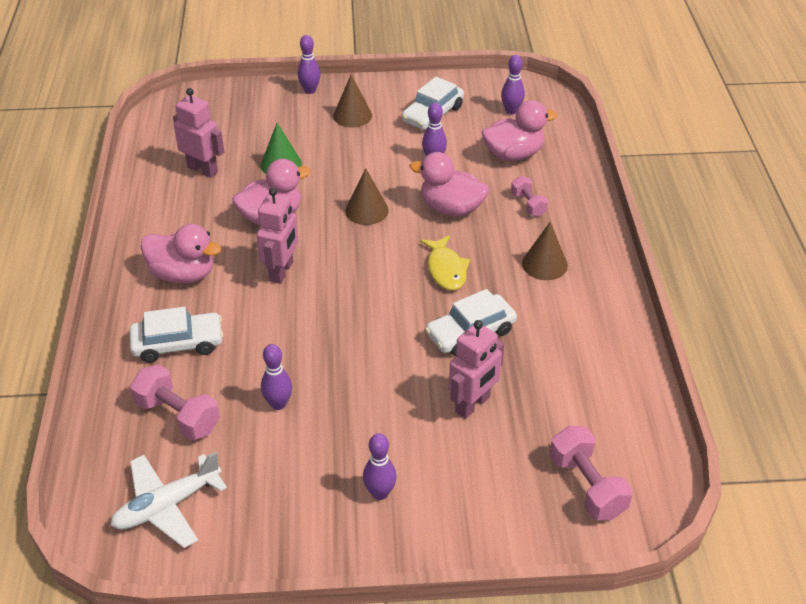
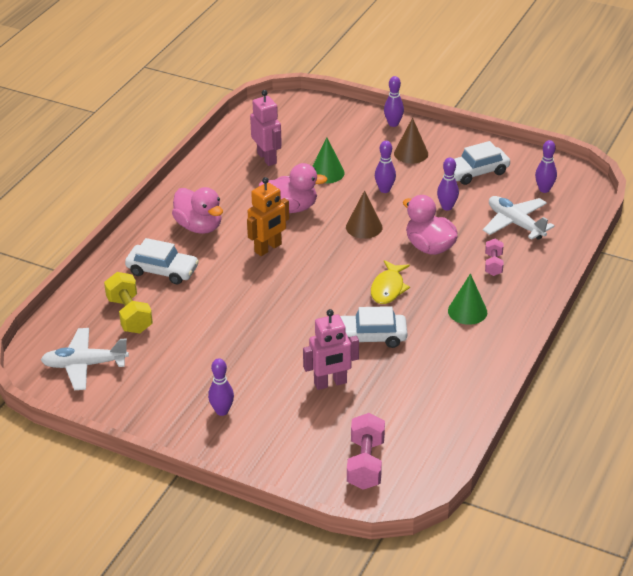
camera: 30 degrees right, 5 degrees down
pink dumbbell [130,364,220,440] -> yellow dumbbell [104,272,153,334]
pink robot [257,188,298,284] -> orange robot [247,177,289,256]
purple bowling pin [261,344,292,410] -> purple bowling pin moved to [375,141,396,193]
pink duck [482,100,557,161] -> white plane [483,196,555,240]
brown cone [522,221,568,280] -> green cone [448,274,487,325]

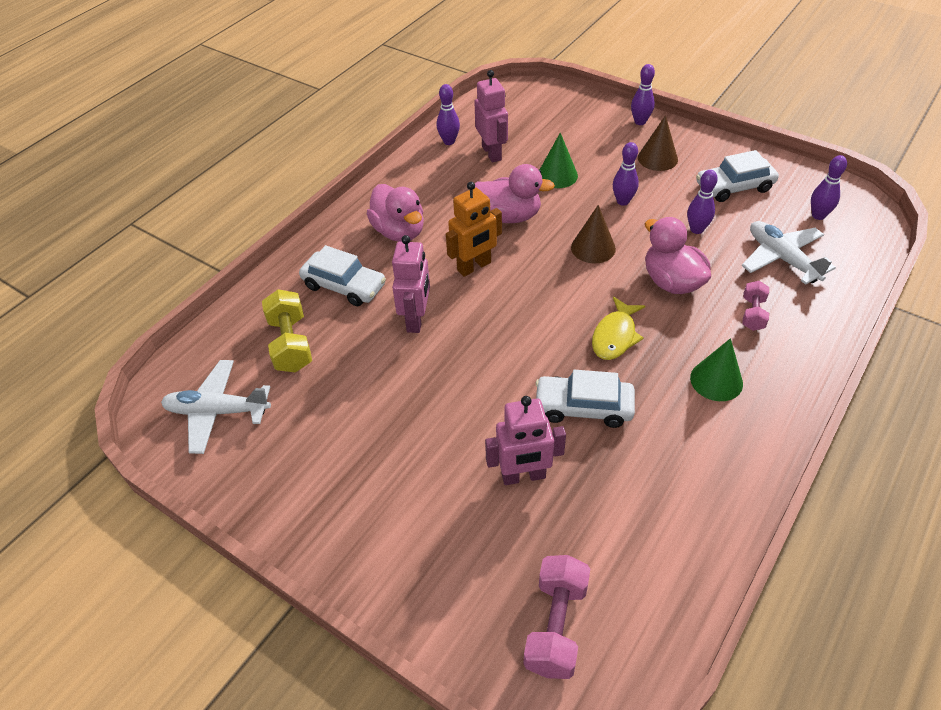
camera: 10 degrees right, 10 degrees up
purple bowling pin [208,358,234,416] -> purple bowling pin moved to [437,84,460,145]
none -> pink robot [392,235,430,333]

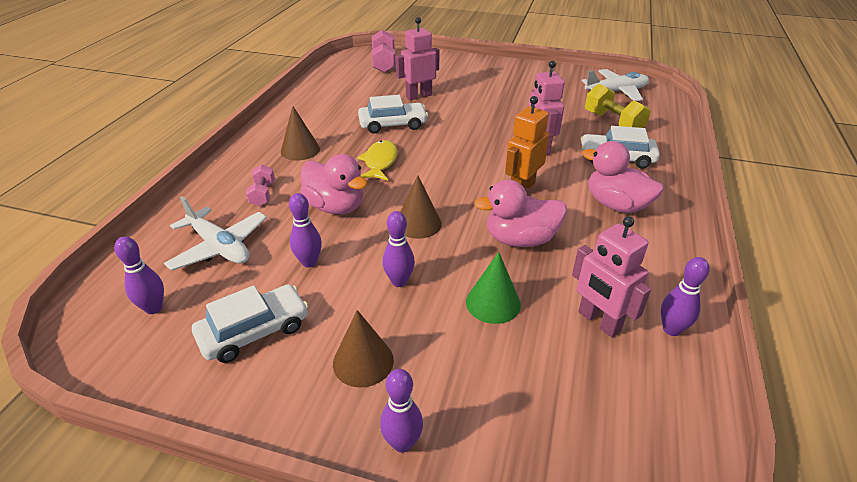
camera: 160 degrees right, 10 degrees down
green cone [690,338,743,401] -> brown cone [281,106,320,161]

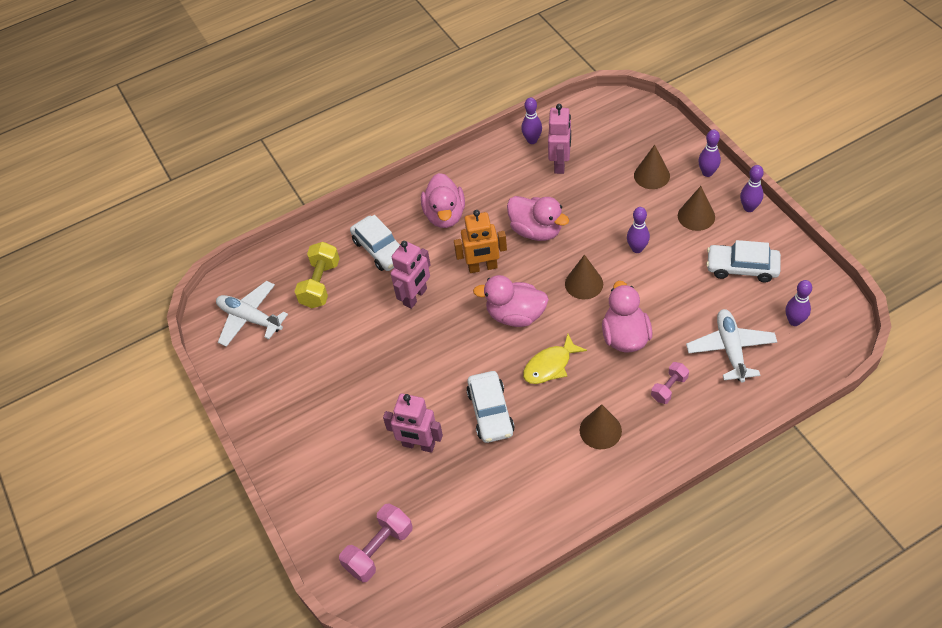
camera: 130 degrees left, 15 degrees up
purple bowling pin [289,193,322,268] -> purple bowling pin moved to [740,165,764,212]
white car [358,95,428,134] -> white car turned 135 degrees counterclockwise [466,371,515,443]
green cone [466,252,521,324] -> none
none -> pink duck [473,275,549,327]
none -> brown cone [634,145,670,189]

